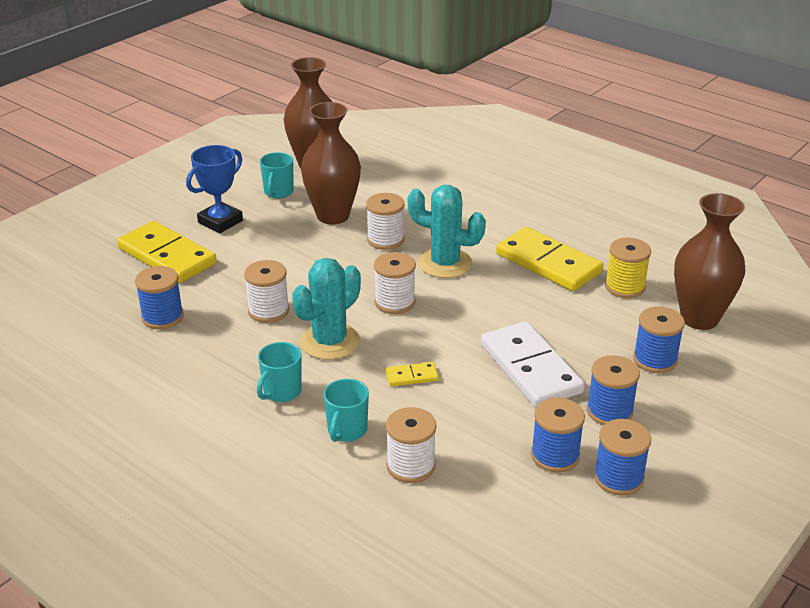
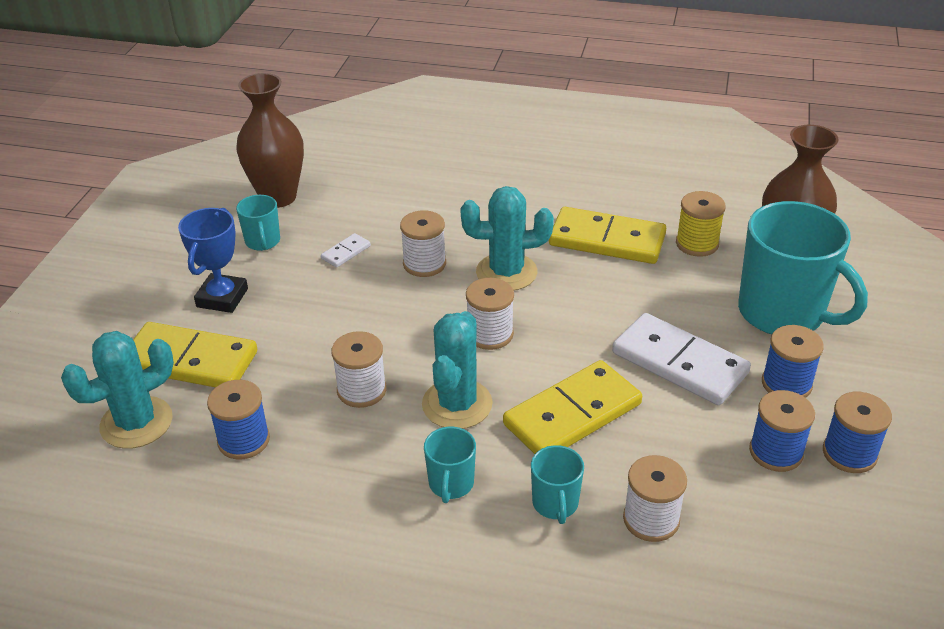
camera: 25 degrees left, 5 degrees up
brown vase [301,102,361,224] -> white domino [321,233,371,268]
yellow domino [386,362,439,386] -> yellow domino [503,360,642,454], size x2.30
blue spool [633,306,685,373] -> turquoise mug [738,201,868,334]
none -> turquoise cactus [61,331,174,449]

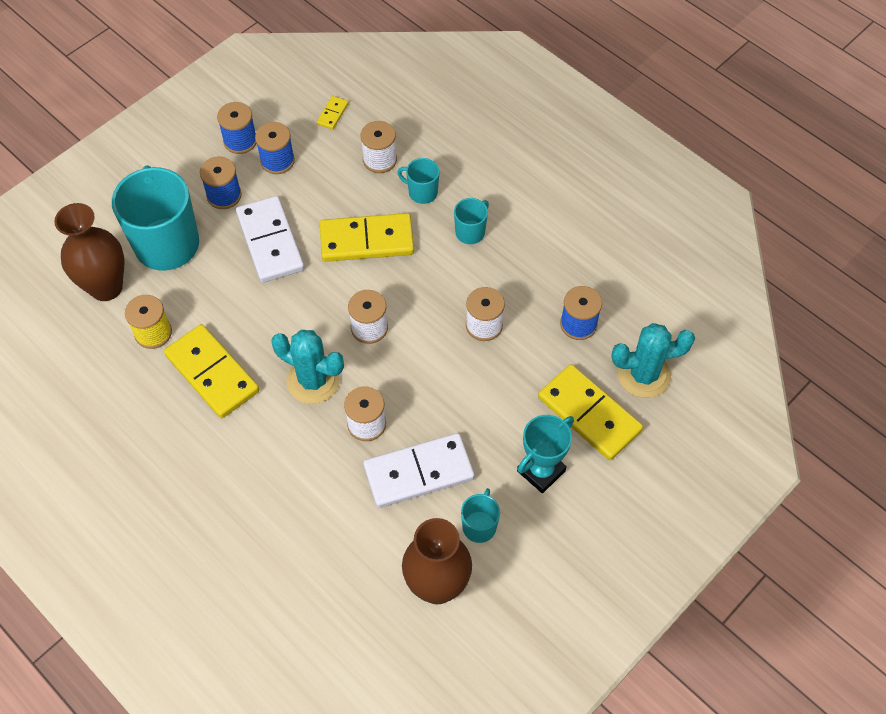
camera: 150 degrees left, 20 degrees up
blue trophy [178,208,248,313] -> turquoise trophy [517,415,574,493]
white domino [321,233,371,268] -> white domino [363,433,475,508], size x2.30
turquoise cactus [422,311,493,429] -> none
turquoise mug [531,445,584,524] -> turquoise mug turned 90 degrees counterclockwise [397,158,440,204]
none -> yellow domino [317,96,349,129]

